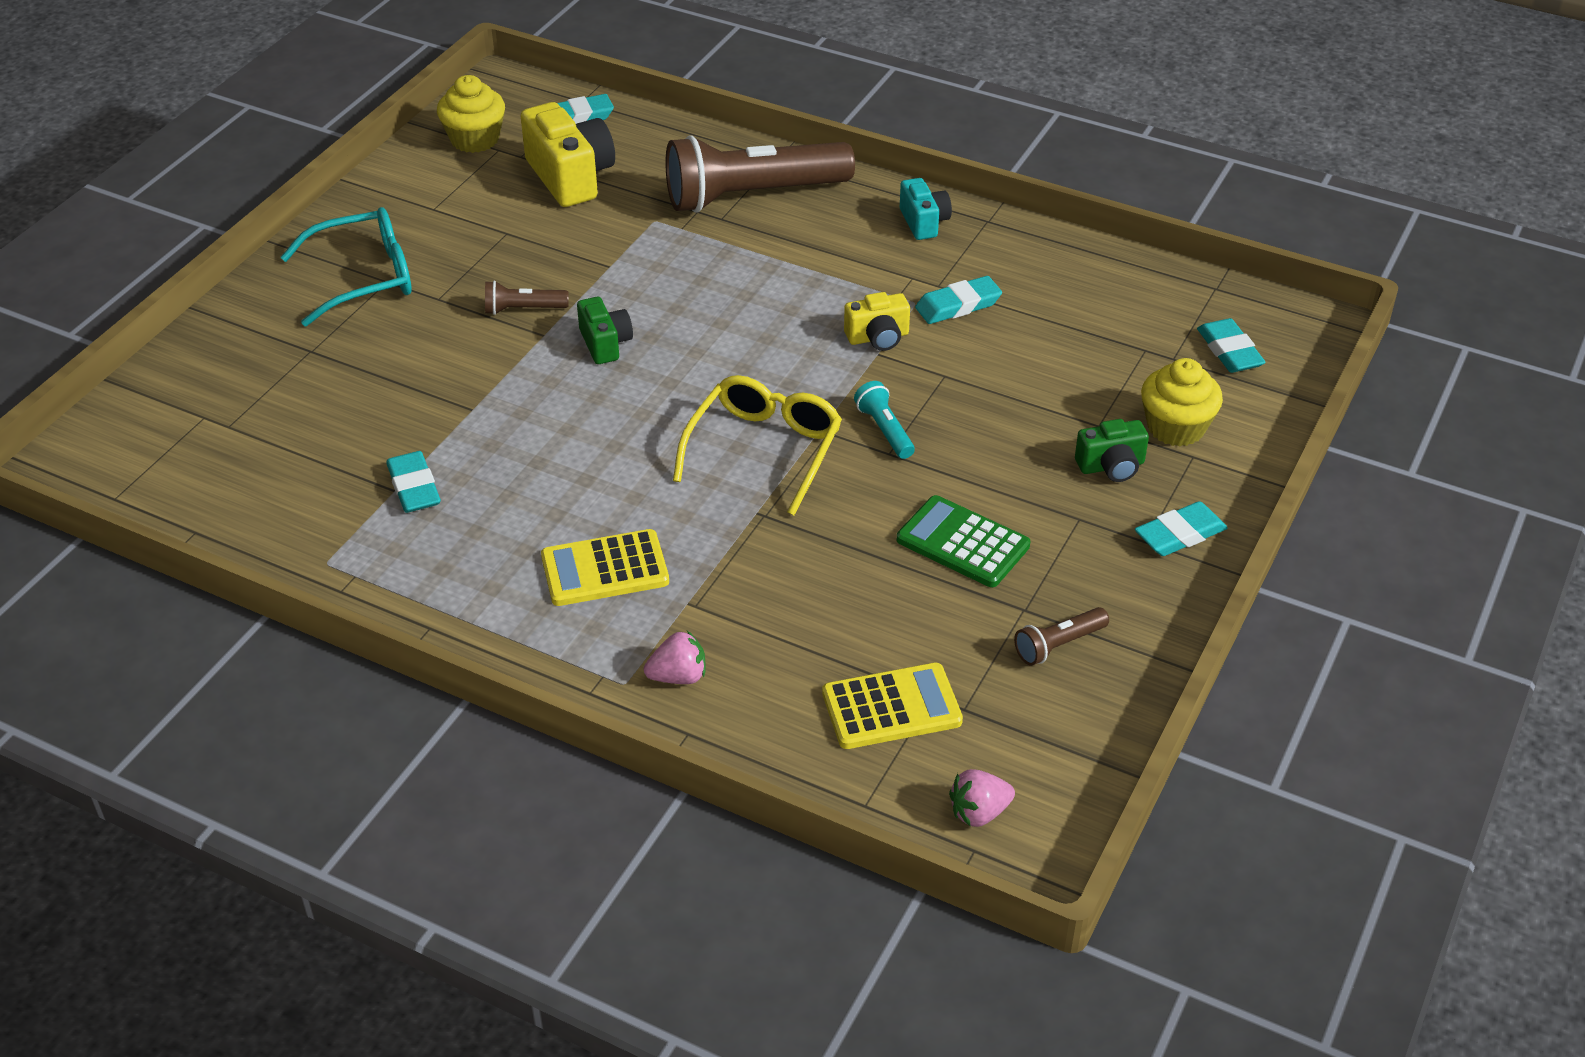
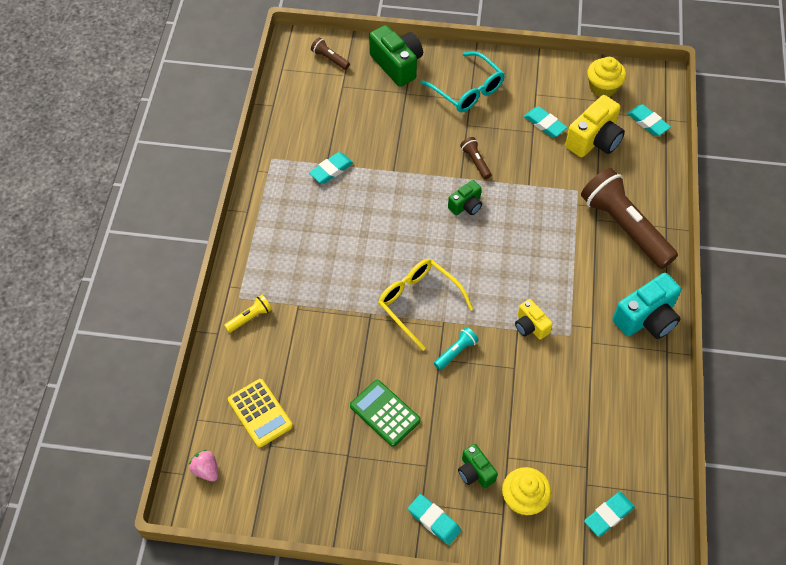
camera: 70 degrees right, 15 degrees up
yellow calculator [541,529,669,606] -> none
pink strawberry [644,631,705,684] -> yellow flashlight [224,295,272,333]
yellow glasses [673,375,842,516] -> yellow glasses turned 135 degrees counterclockwise [378,259,473,351]
green calculator [897,495,1030,587] -> green calculator turned 60 degrees counterclockwise [350,380,421,447]
turquoise camera [900,178,952,240] -> turquoise camera [613,273,681,339], size x1.76
turquoise eraser [915,276,1002,324] -> turquoise eraser moved to [524,107,567,137]
brown flashlight [1014,607,1109,666] -> brown flashlight moved to [311,38,350,70]
none -> green camera [369,25,423,87]

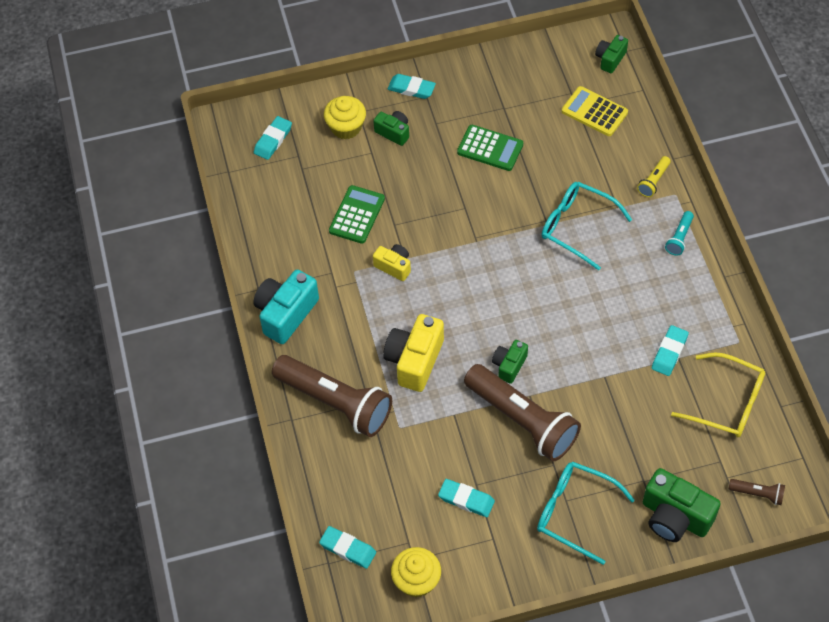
camera: 160 degrees right, 0 degrees up
pink strawberry [189,450,218,482] -> green camera [595,35,628,73]
yellow glasses [378,259,473,351] -> yellow glasses moved to [671,352,765,437]
turquoise flashlight [434,327,478,370] -> turquoise flashlight moved to [665,211,694,256]
brown flashlight [460,137,492,179] -> brown flashlight [464,364,581,462], size x2.37
yellow camera [565,95,625,157] -> yellow camera moved to [383,314,444,392]
none -> green calculator [329,185,385,244]
none -> turquoise glasses [542,182,632,270]

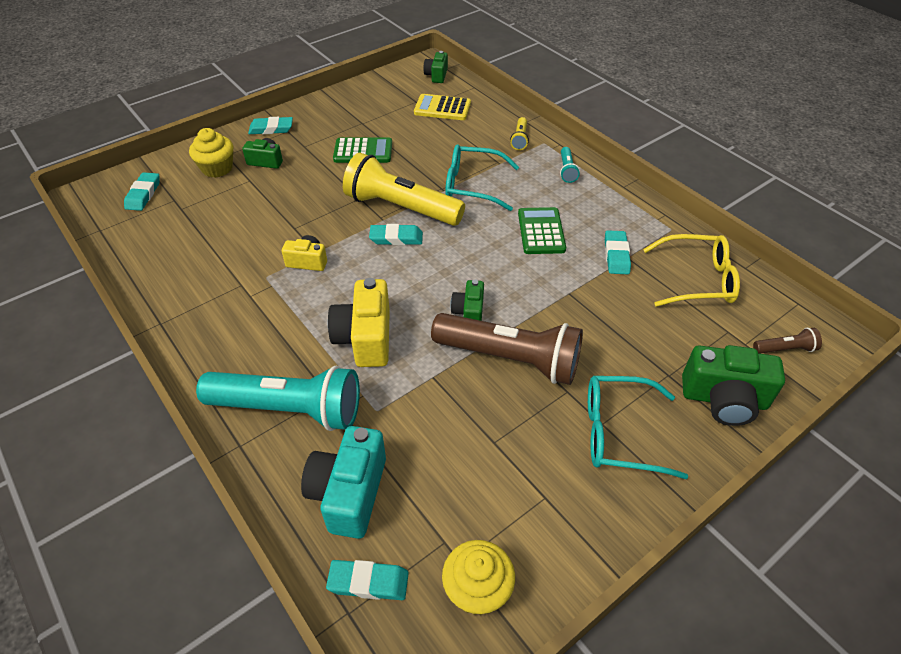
camera: 25 degrees left, 10 degrees down
turquoise camera [253,270,319,344] -> turquoise camera moved to [301,426,386,539]
brown flashlight [272,355,392,437] -> turquoise flashlight [196,366,360,431]
green calculator [329,185,385,244] -> green calculator moved to [518,207,566,254]
turquoise eraser [438,479,495,517] -> turquoise eraser moved to [369,224,423,245]
none -> yellow flashlight [343,153,465,226]

